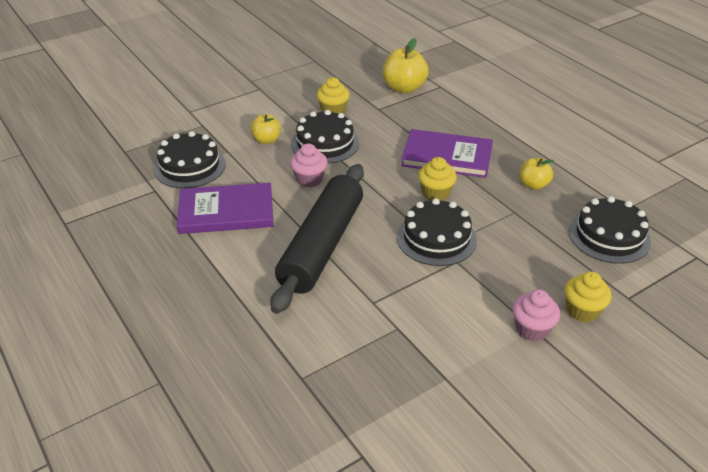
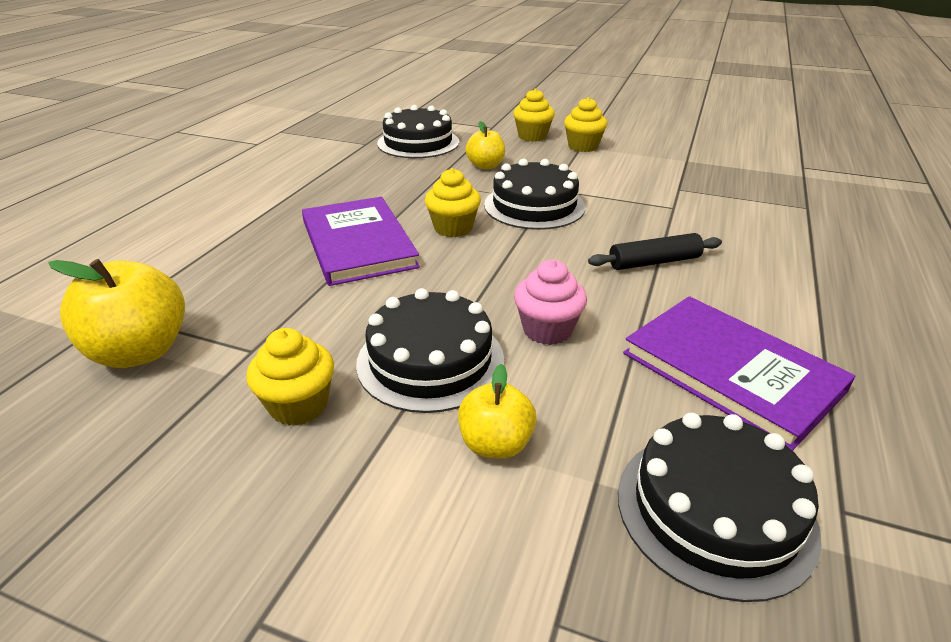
camera: 125 degrees left, 5 degrees down
black rolling pin [270,164,364,314] -> black rolling pin [588,233,722,270], size x0.44
pink cupcake [512,289,560,341] -> yellow cupcake [564,97,607,152]
yellow apple [520,158,554,190] -> yellow apple moved to [466,121,505,170]

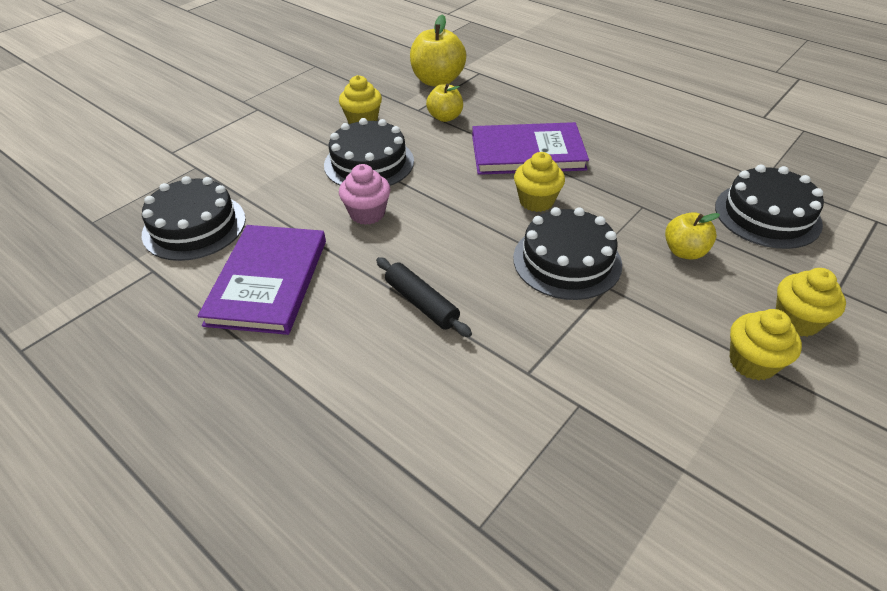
camera: 110 degrees right, 10 degrees up
yellow apple [458,364,537,459] -> yellow apple moved to [426,84,463,122]
black rolling pin [588,233,722,270] -> black rolling pin turned 45 degrees counterclockwise [376,257,472,337]
purple book [623,296,855,451] -> purple book turned 60 degrees counterclockwise [198,225,326,335]

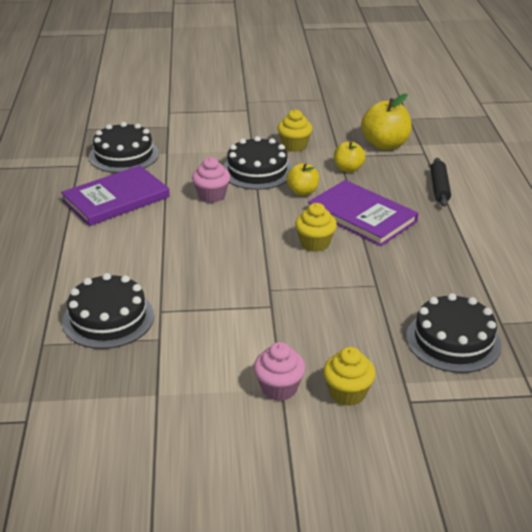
camera: 45 degrees right, 10 degrees down
black rolling pin [376,257,472,337] -> black rolling pin moved to [430,158,451,207]
black cake [513,207,622,300] -> black cake moved to [62,273,154,349]
yellow apple [665,212,720,260] -> yellow apple moved to [286,163,319,196]
yellow cupcake [729,309,802,380] -> pink cupcake [254,342,305,401]

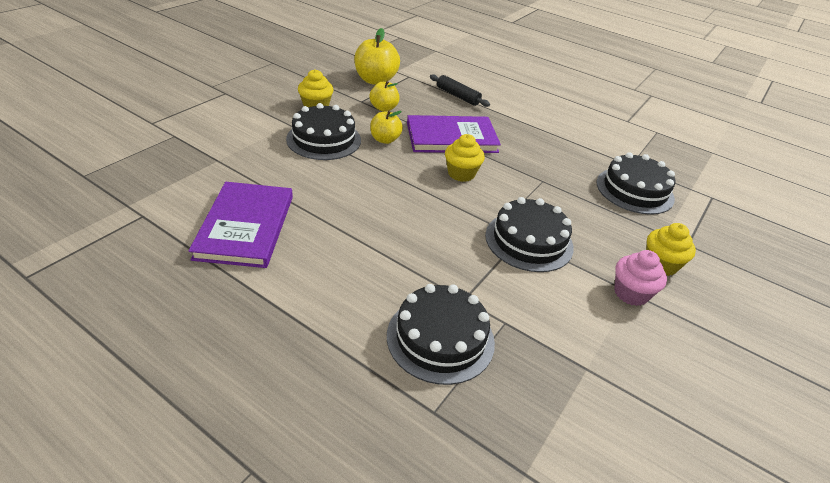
camera: 55 degrees left, 5 degrees up
black cake [89,122,159,173] -> black cake moved to [485,197,574,272]
pink cupcake [192,157,230,203] -> none

